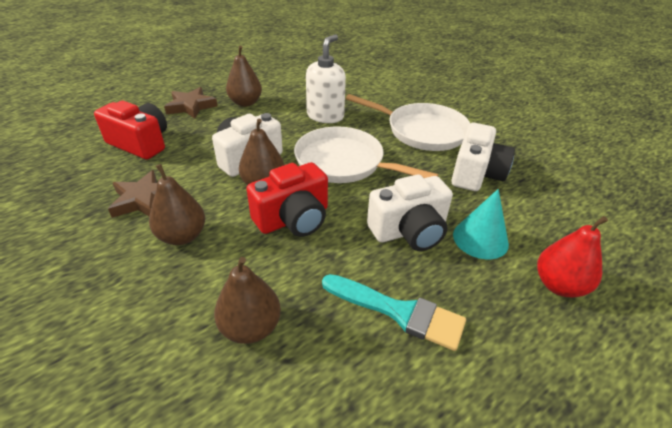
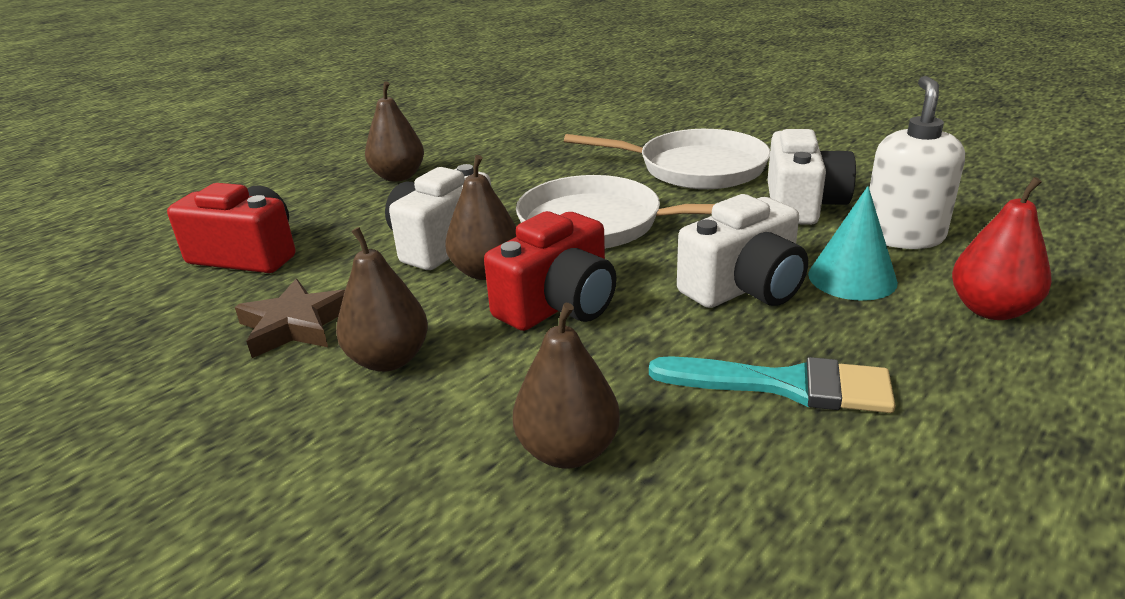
camera: 10 degrees left, 10 degrees down
brown star [164,87,217,119] -> none
white soap dispenser [306,34,346,123] -> white soap dispenser moved to [869,76,965,249]

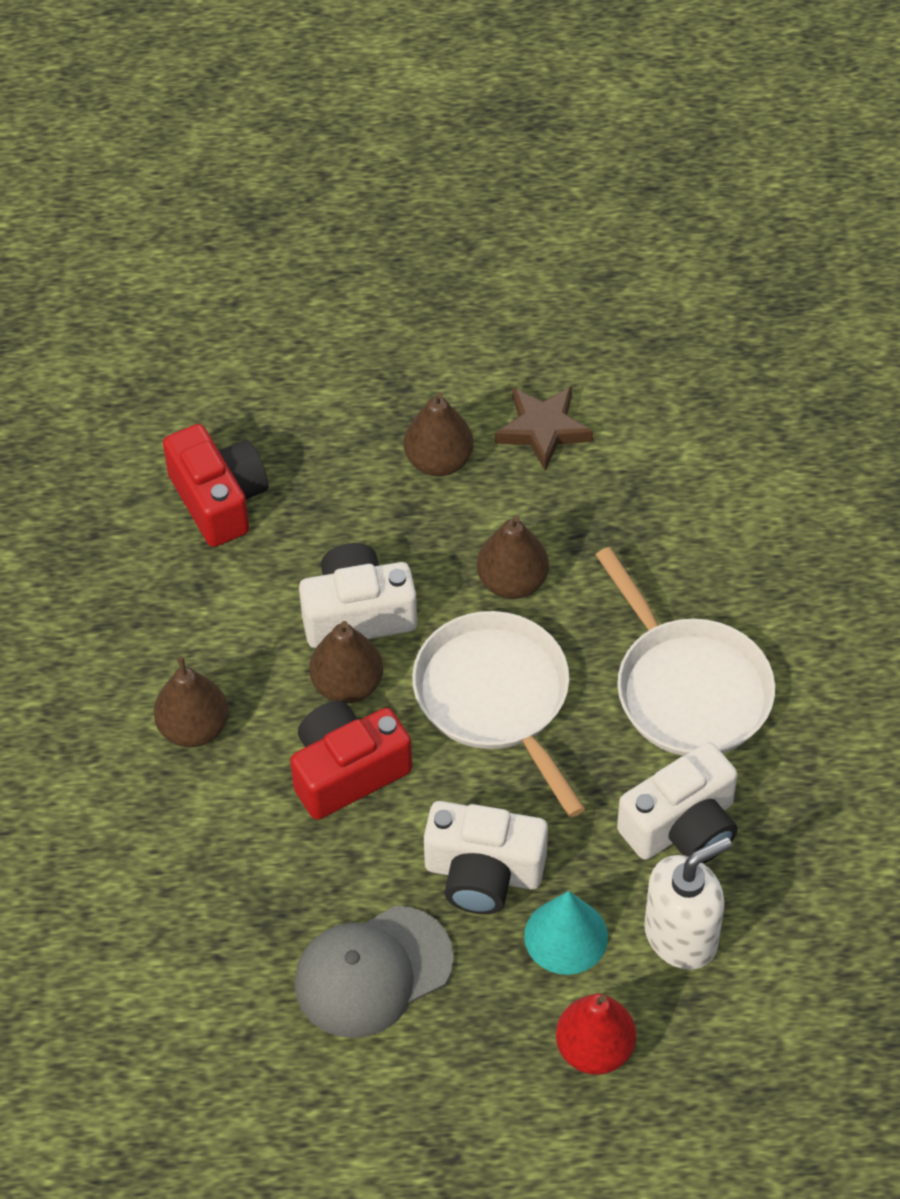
camera: 45 degrees right, 25 degrees up
brown star [235,279,345,358] -> brown star moved to [495,386,593,471]
red camera [484,211,617,331] -> red camera turned 150 degrees clockwise [290,701,412,820]
brown pear [513,303,620,468] -> brown pear moved to [477,515,549,599]
turquoise brush [649,356,896,413] -> grey cap [294,906,454,1038]

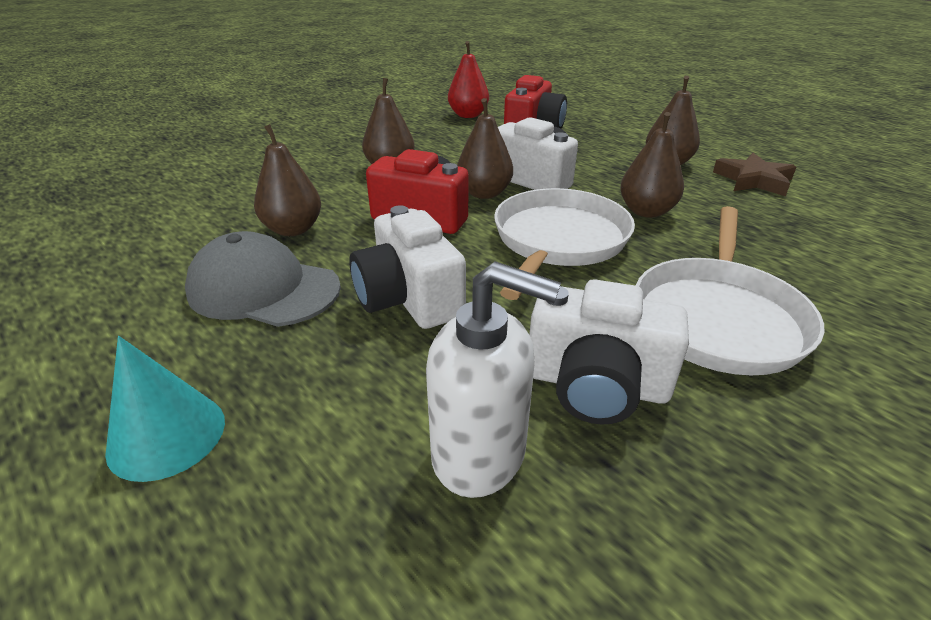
camera: 50 degrees right, 20 degrees down
turquoise cone [524,891,608,975] -> turquoise cone moved to [105,336,225,482]
red pear [556,993,636,1075] -> red pear moved to [448,41,489,118]
none -> brown pear [254,124,321,236]

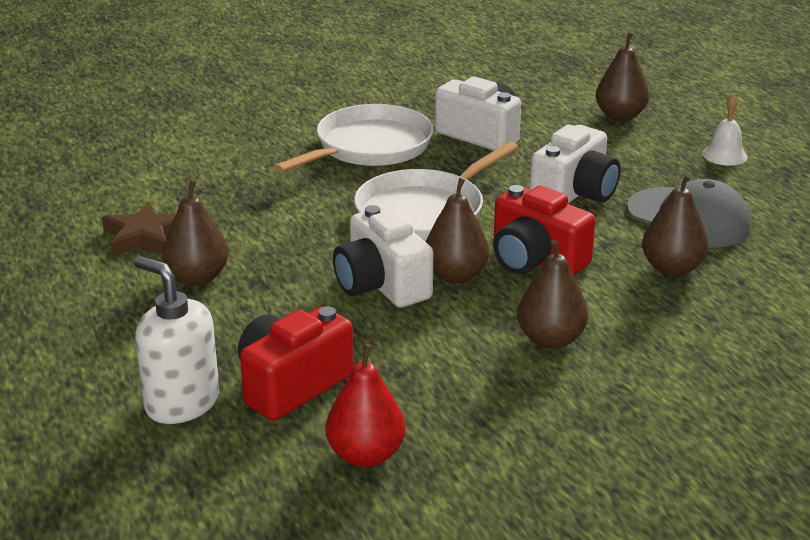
camera: 160 degrees left, 5 degrees down
turquoise cone [105,336,225,482] -> white bell [702,94,748,166]
white camera [349,205,466,329] -> white camera turned 45 degrees clockwise [530,125,621,203]
white soap dispenser [426,261,561,498] -> white soap dispenser moved to [134,256,219,424]
brown pear [620,112,684,218] -> brown pear moved to [596,33,649,121]

